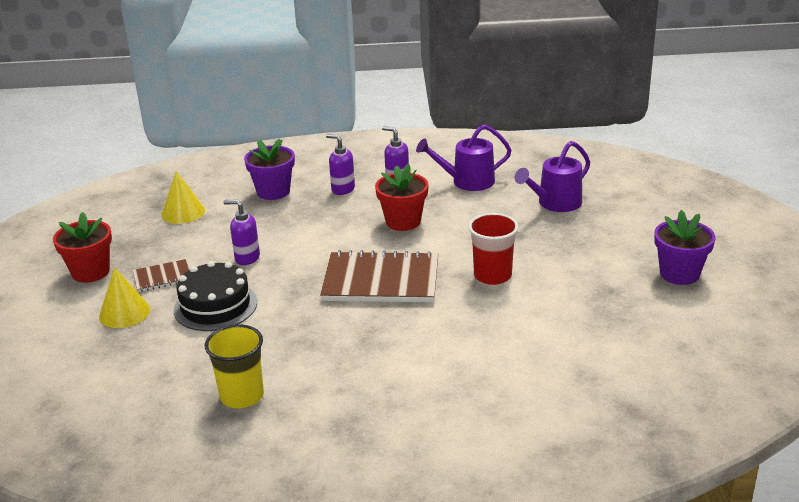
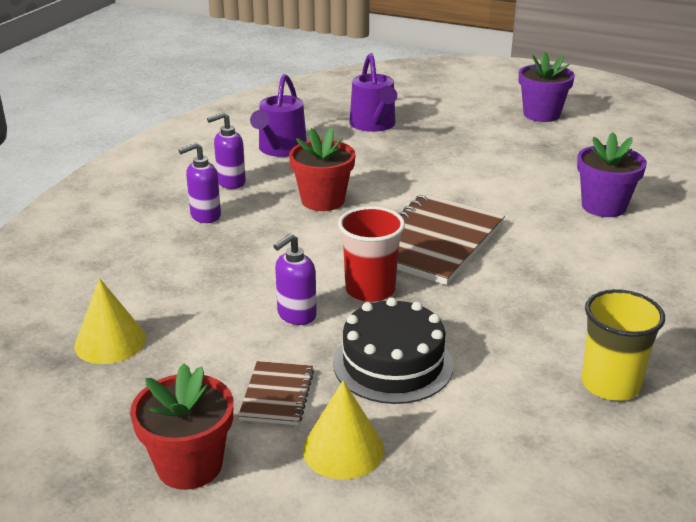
camera: 65 degrees left, 0 degrees up
purple flower pot [244,139,295,200] -> purple flower pot moved to [577,132,647,217]
red cup [468,213,518,285] -> red cup moved to [338,206,405,302]

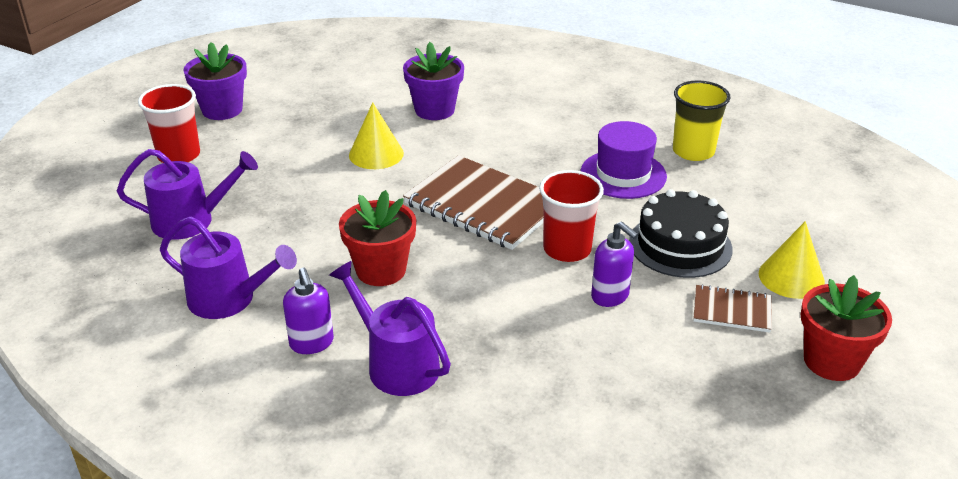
camera: 85 degrees left, 5 degrees up
yellow cone [74,278,146,364] -> yellow cone moved to [349,102,404,169]
purple soap dispenser [178,142,221,223] -> purple watering can [329,261,451,396]
none -> red cup [138,84,200,163]
none -> purple hat [581,121,667,199]

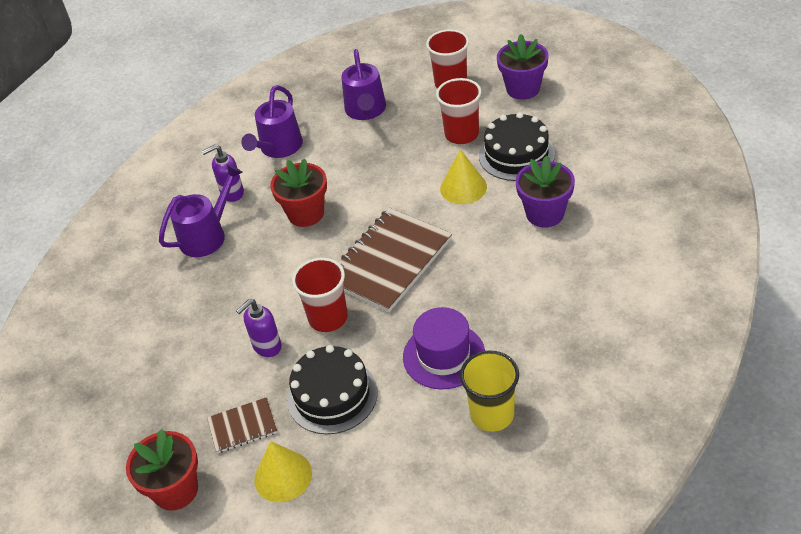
camera: 95 degrees right, 10 degrees up
brown notebook [693,284,772,333] -> brown notebook turned 60 degrees clockwise [207,397,277,453]
none -> red cup [436,78,482,144]
none -> black cake [479,112,555,181]

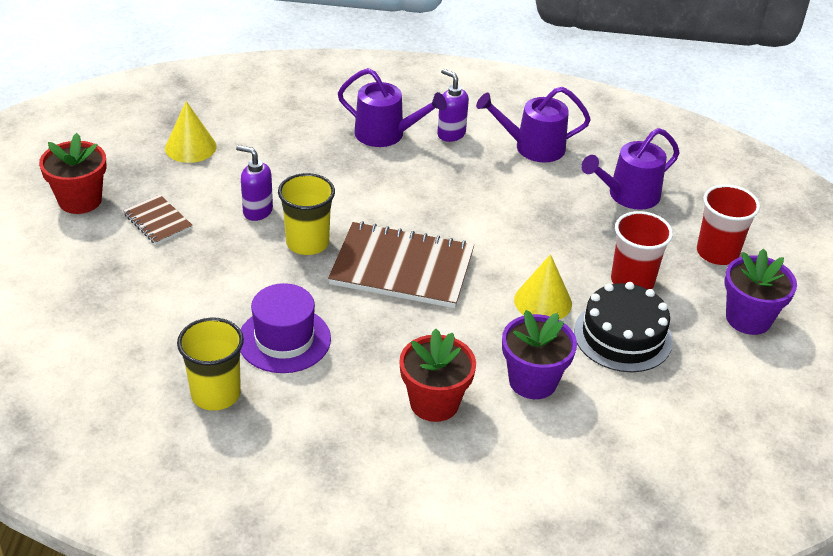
camera: 60 degrees right, 5 degrees down
yellow cone [254,441,312,502] -> yellow cone moved to [165,101,217,163]
red flower pot [270,159,327,227] -> red flower pot moved to [399,329,476,422]
black cake [287,345,378,434] -> none
red cup [292,258,348,332] -> yellow cup [278,173,335,255]

